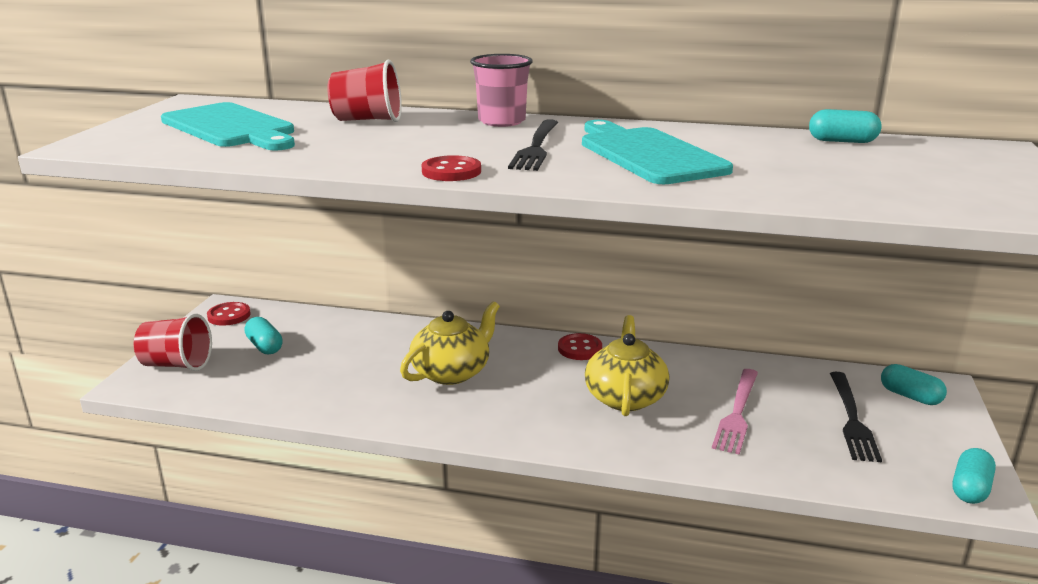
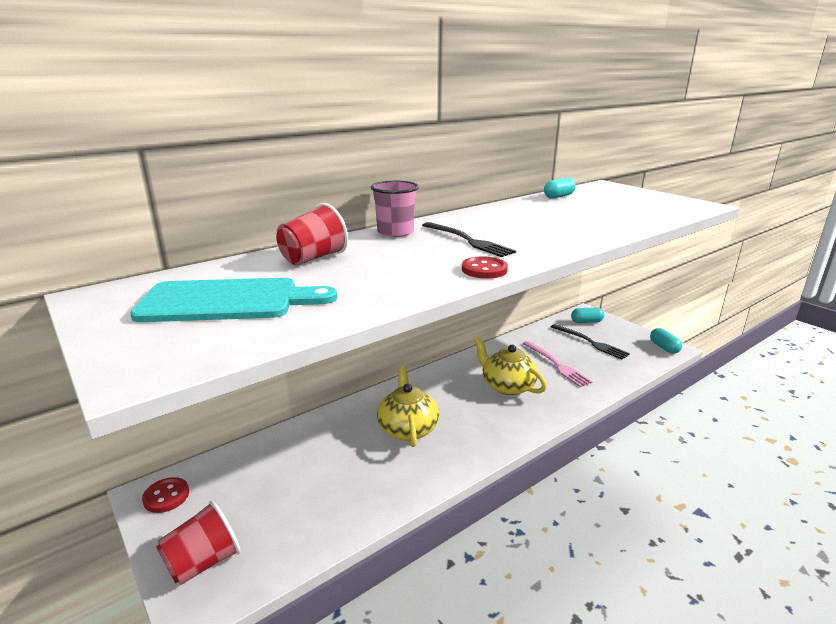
camera: 50 degrees left, 0 degrees up
turquoise capsule [244,317,283,355] -> none
red button [558,333,602,360] -> none
turquoise cutting board [582,120,733,184] -> none

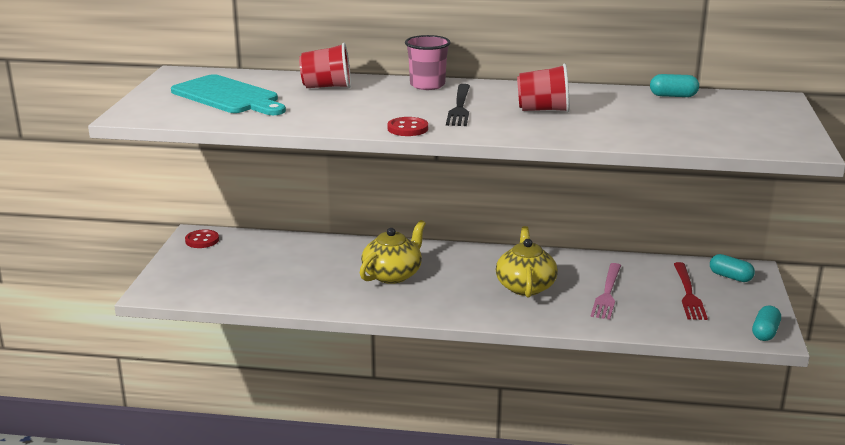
camera: 45 degrees right, 0 degrees up
red cup [156,501,241,585] -> red cup moved to [517,64,570,112]
black fork [551,324,630,359] -> red fork [674,262,708,320]

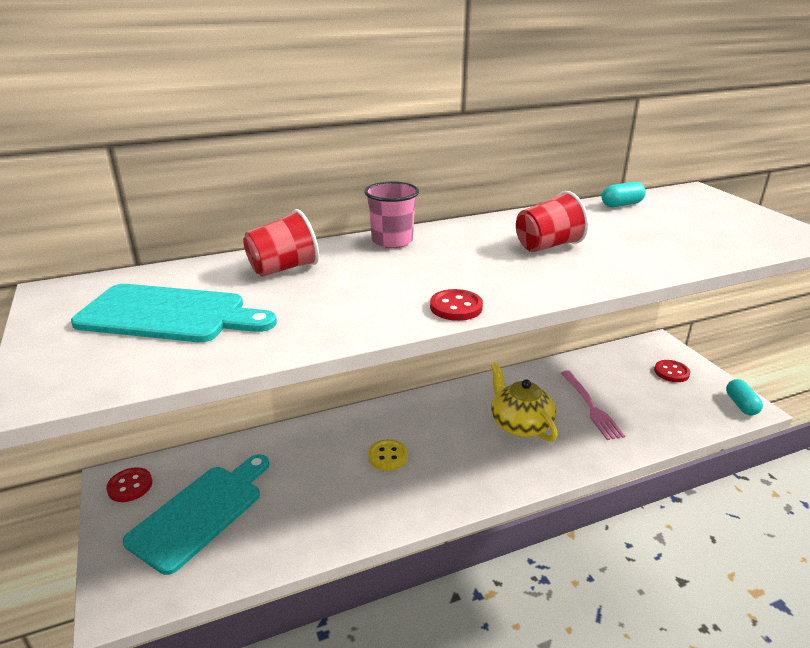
camera: 30 degrees left, 5 degrees up
yellow teapot [360,220,426,284] -> yellow button [368,439,408,471]
black fork [446,84,470,126] -> none
red fork [674,262,708,320] -> none
turquoise capsule [710,254,755,282] -> none
none -> turquoise cutting board [123,454,269,575]
none -> red button [654,360,690,382]

